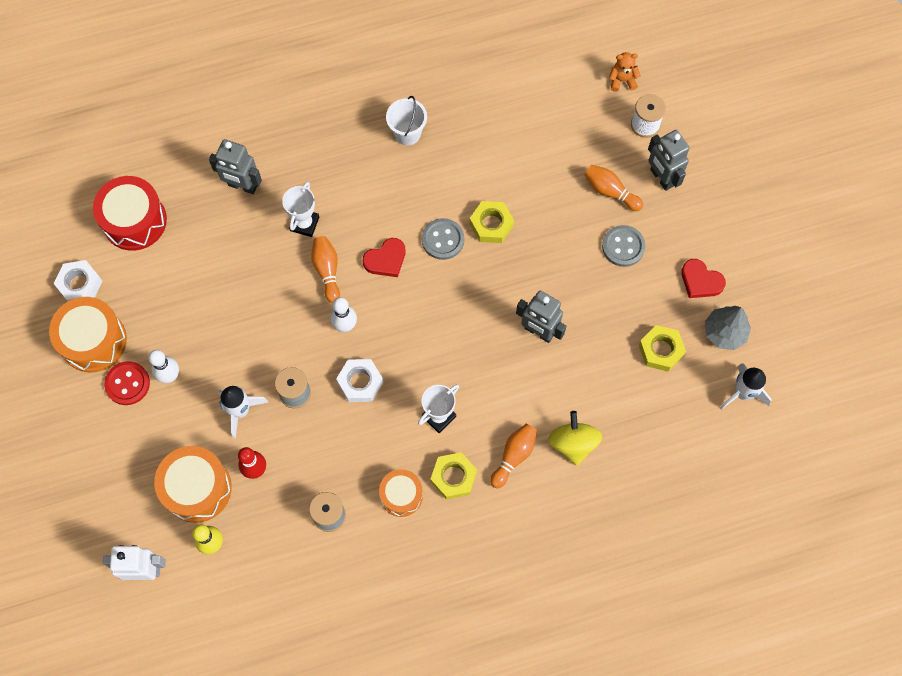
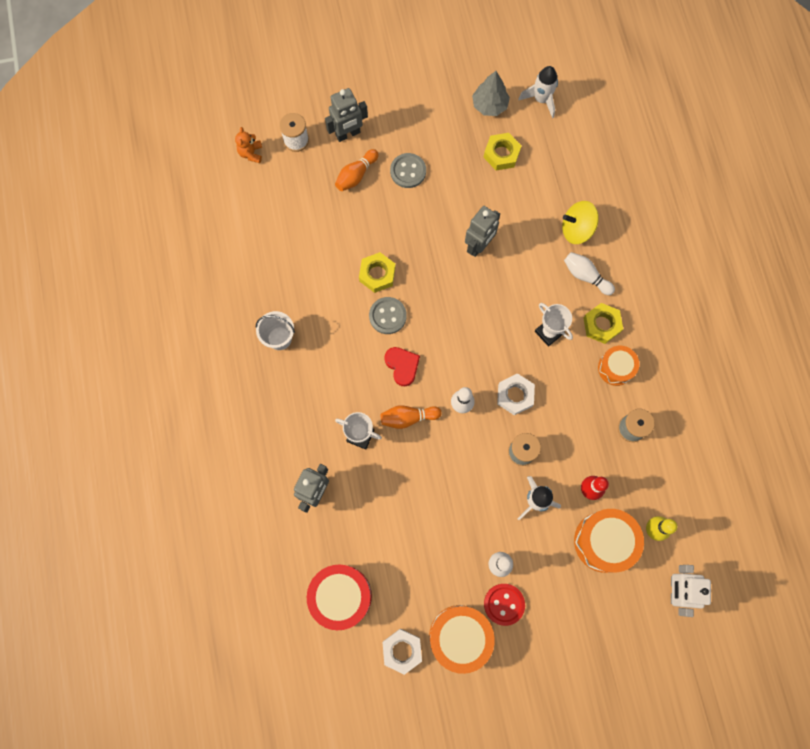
camera: 85 degrees left, 5 degrees up
orange bowling pin [490,424,537,488] -> white bowling pin [564,252,615,295]
red heart [681,259,726,298] -> none

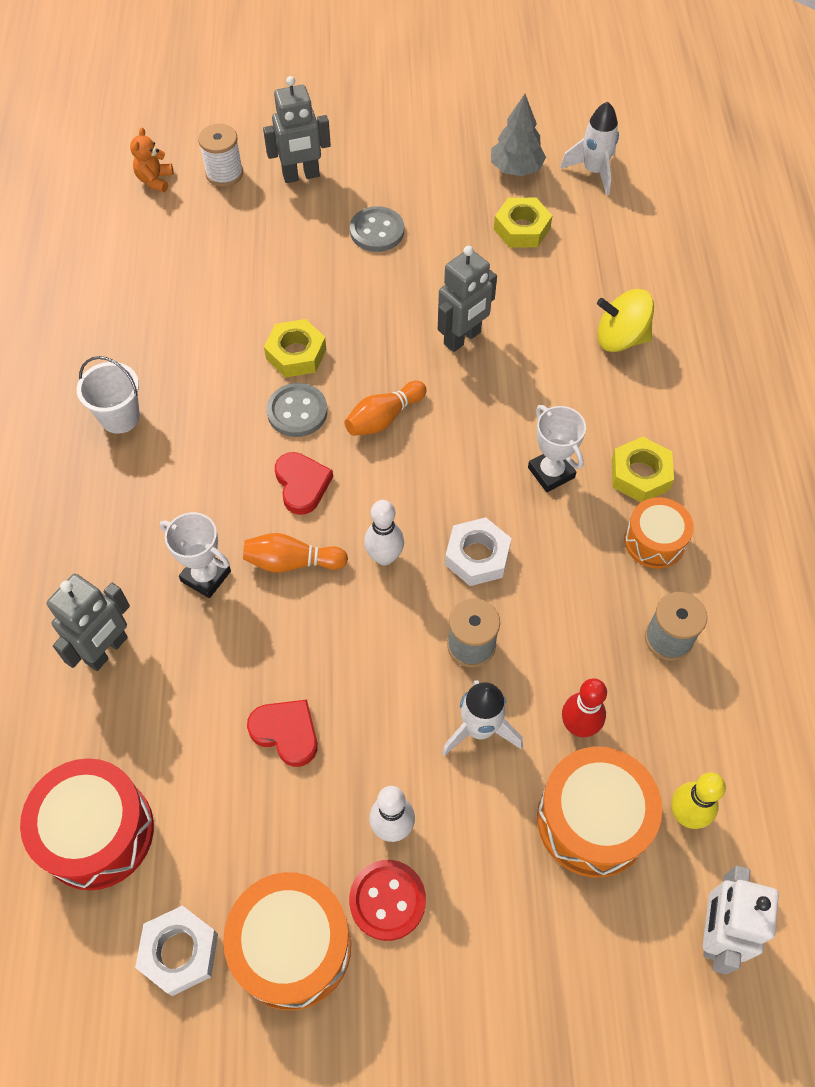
camera: 10 degrees right, 15 degrees down
orange bowling pin [335,149,379,191] -> orange bowling pin moved to [344,381,427,436]
white bowling pin [564,252,615,295] -> none
none -> red heart [247,700,318,767]

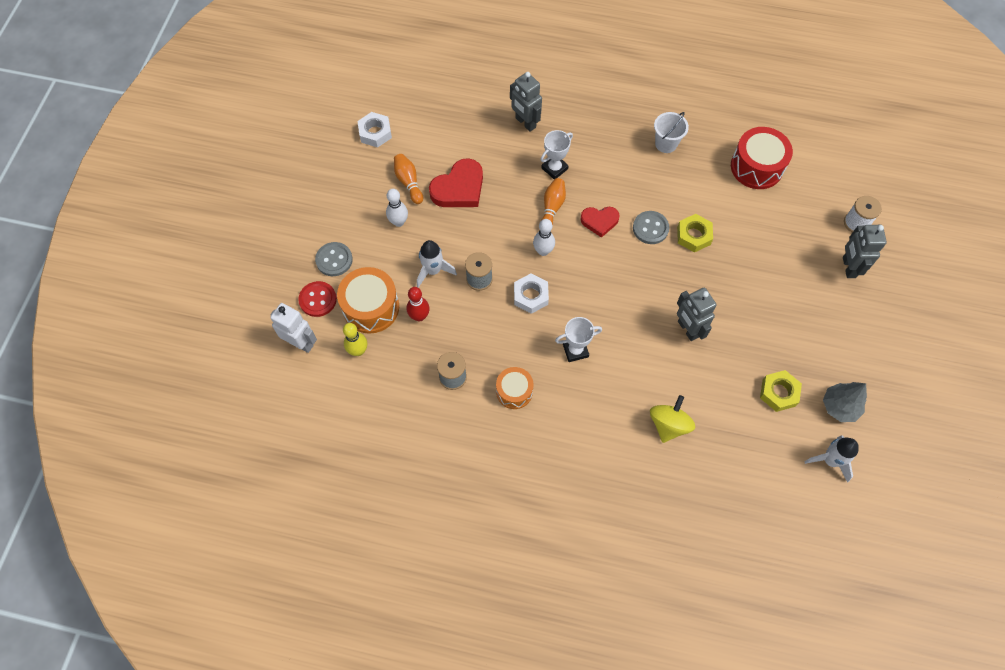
camera: 105 degrees right, 5 degrees up
red drum [20,758,154,890] -> red drum moved to [731,127,793,189]
orange teddy bear [130,127,173,192] -> none
orange drum [223,872,351,1010] -> none
red heart [247,700,318,767] -> red heart [429,158,483,207], size x1.60
orange bowling pin [344,381,427,436] -> orange bowling pin moved to [394,154,423,204]
red button [349,860,426,941] -> red button moved to [298,281,337,317]
grey button [350,206,404,252] -> grey button moved to [315,242,353,276]
yellow nut [612,437,674,502] -> none

